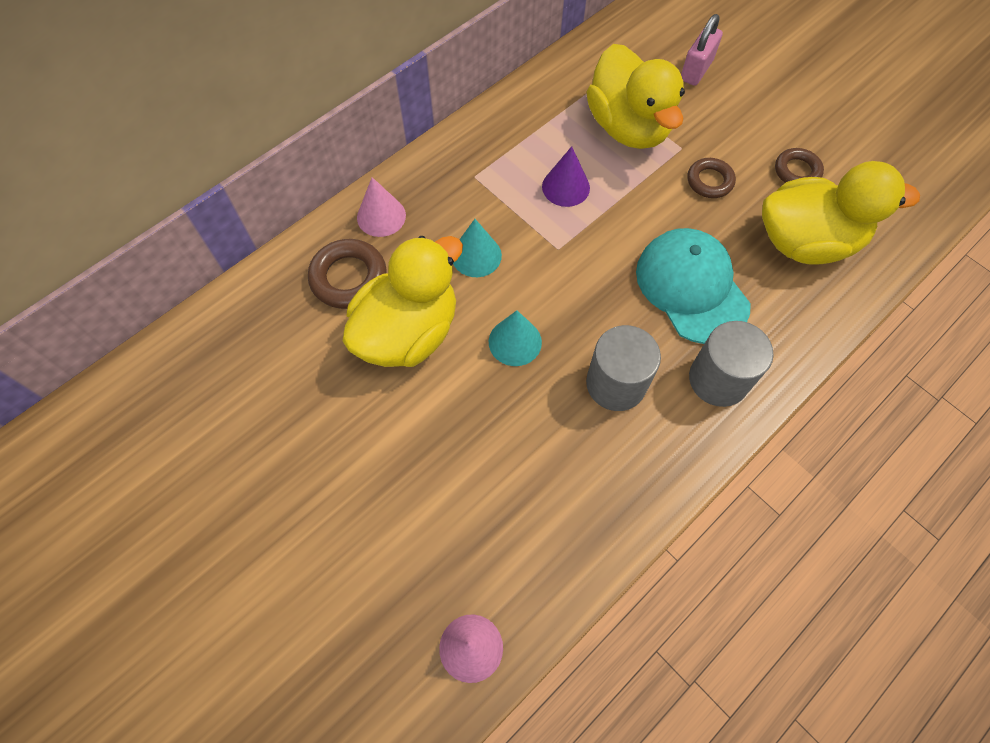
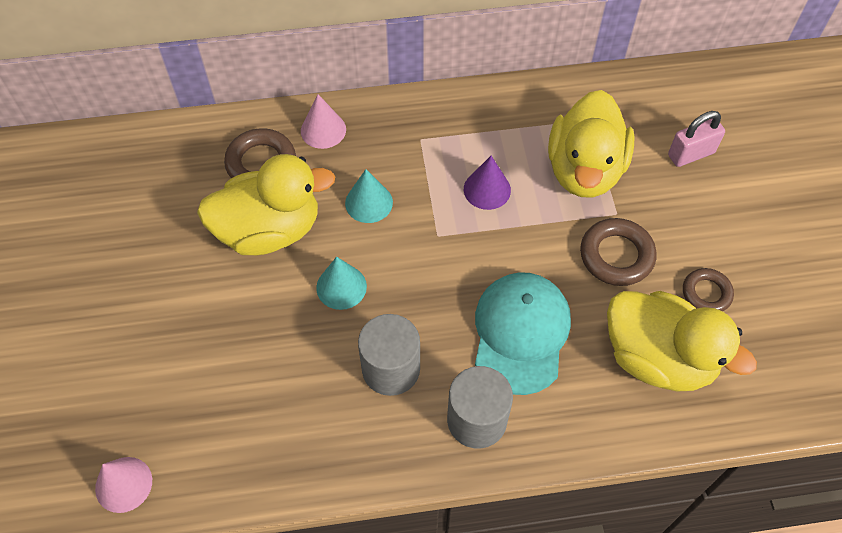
camera: 35 degrees right, 5 degrees down
brown ring [688,158,736,198] -> brown ring [580,218,656,286], size x1.53

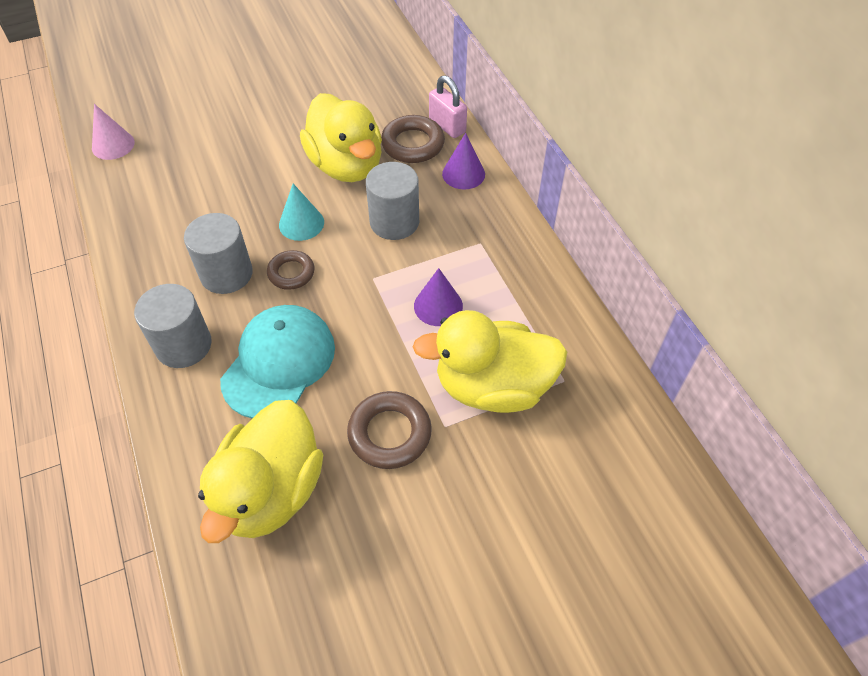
camera: 75 degrees right, 5 degrees down
pink cone [301,94,346,149] -> purple cone [442,133,485,190]
turquoise cone [345,169,393,223] -> grey cylinder [366,162,419,240]
turquoise cap [475,272,571,395] -> turquoise cap turned 60 degrees counterclockwise [220,305,335,418]
pink padlock [668,111,725,167] -> pink padlock moved to [429,75,467,138]
brown ring [683,268,734,311] -> brown ring moved to [267,250,315,290]

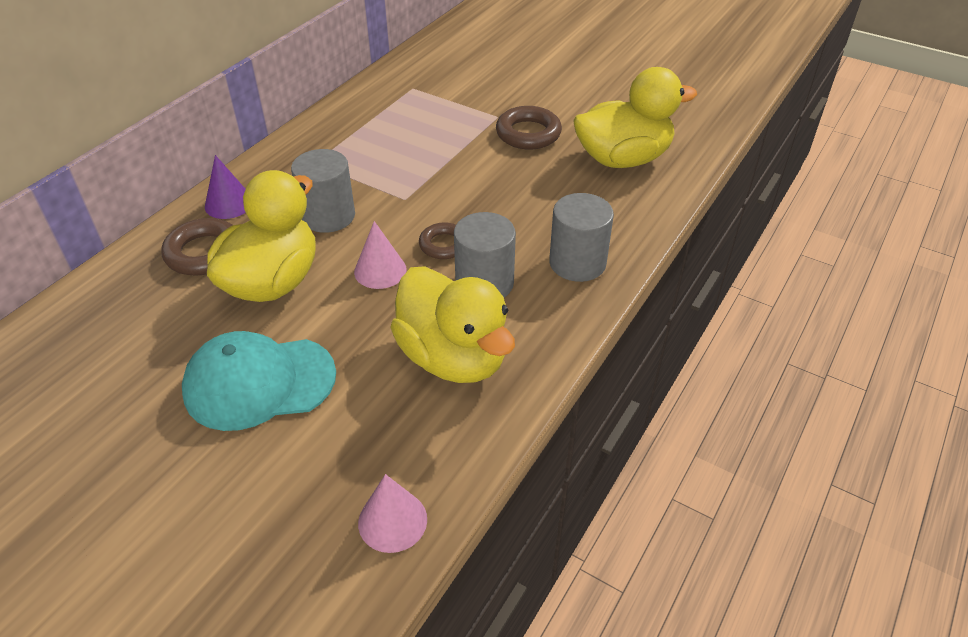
camera: 125 degrees left, 10 degrees down
turquoise cap [220,305,335,418] -> turquoise cap moved to [182,331,336,431]
turquoise cone [279,184,324,241] -> pink cone [354,221,407,289]
yellow duck [413,310,567,413] -> yellow duck moved to [390,266,515,383]
purple cone [414,268,463,326] -> none
pink padlock [429,75,467,138] -> none

